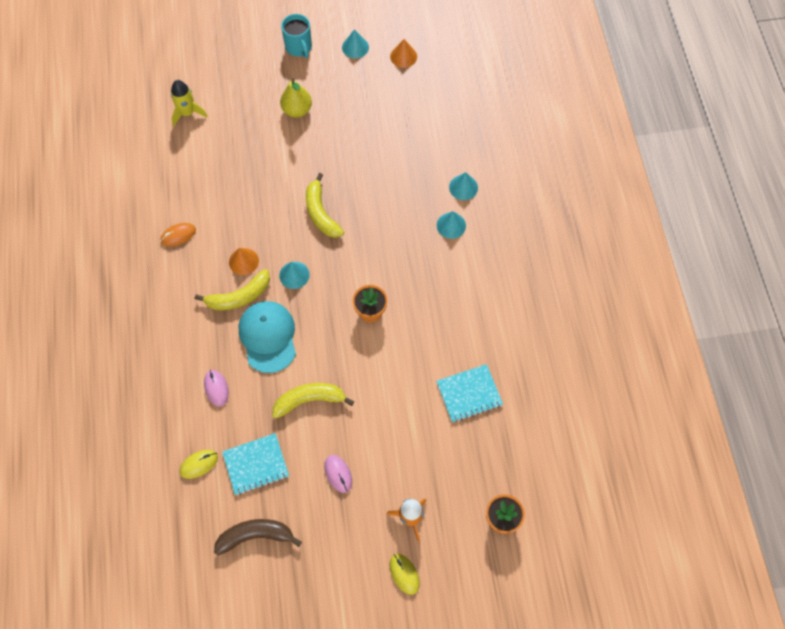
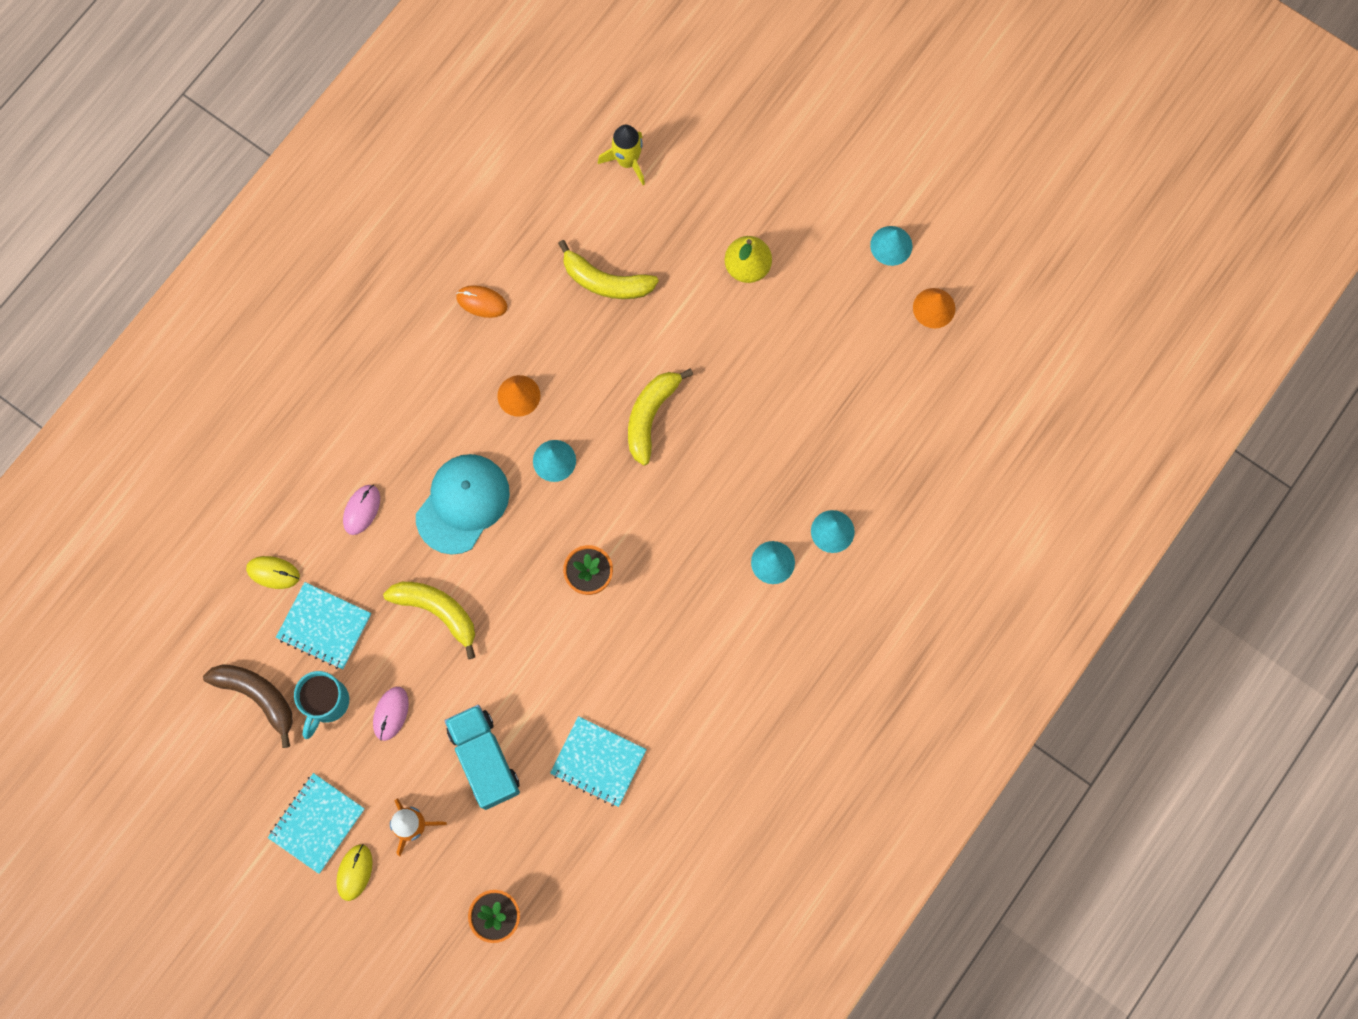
camera: 45 degrees right, 10 degrees up
yellow banana [195,269,270,310] -> yellow banana moved to [558,240,659,299]
turquoise mug [281,14,312,58] -> turquoise mug moved to [294,671,349,739]
none -> turquoise notebook [268,773,365,874]
none -> turquoise truck [445,705,520,810]

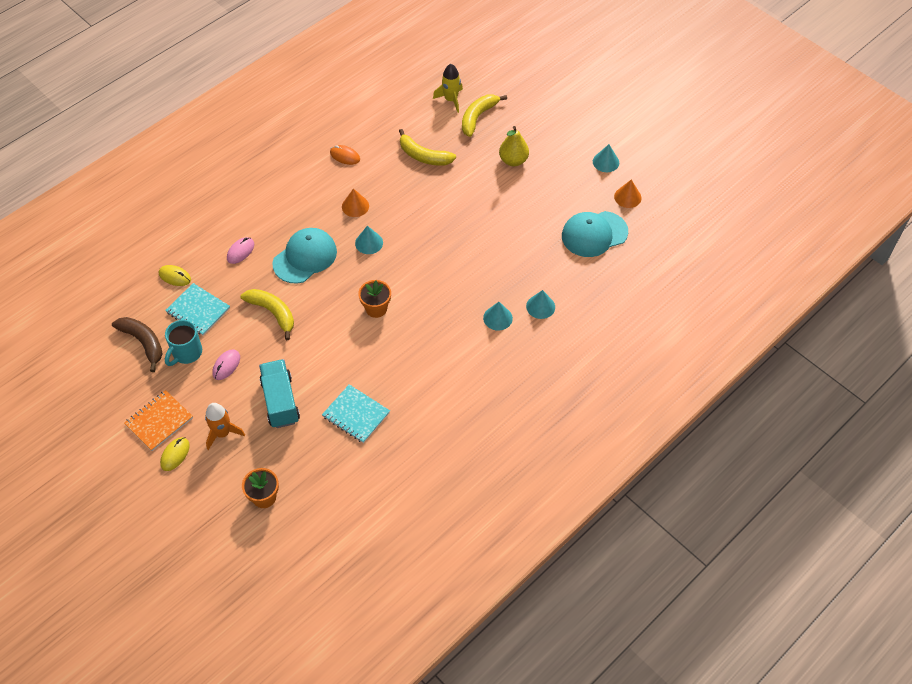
camera: 10 degrees right, 20 degrees down
turquoise notebook [268,773,365,874] -> orange notebook [124,390,193,451]
yellow banana [628,369,693,465] -> yellow banana moved to [462,94,507,137]
none -> turquoise cap [562,211,628,257]

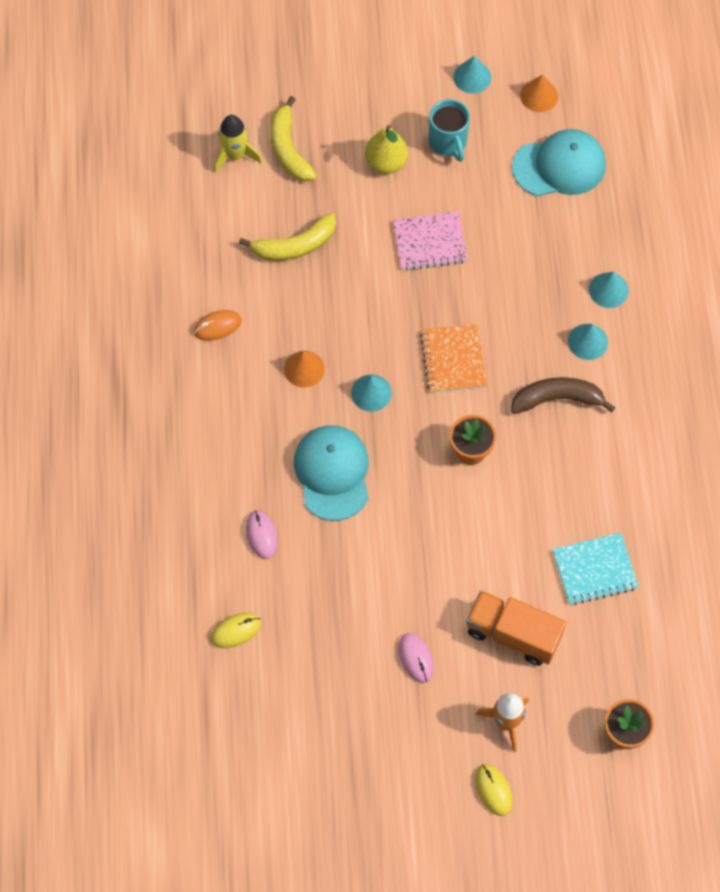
camera: 50 degrees left, 10 degrees up
brown banana [112,317,163,372] -> brown banana moved to [511,377,616,414]
orange notebook [124,390,193,451] -> orange notebook moved to [420,324,487,393]
turquoise notebook [165,283,230,335] -> none
turquoise mug [165,320,202,366] -> turquoise mug moved to [429,99,470,162]
yellow banana [240,289,294,340] -> none
turquoise truck [259,359,300,428] -> orange truck [466,590,566,666]
turquoise cap [562,211,628,257] -> turquoise cap turned 120 degrees counterclockwise [512,129,606,196]
none -> pink notebook [393,211,468,271]

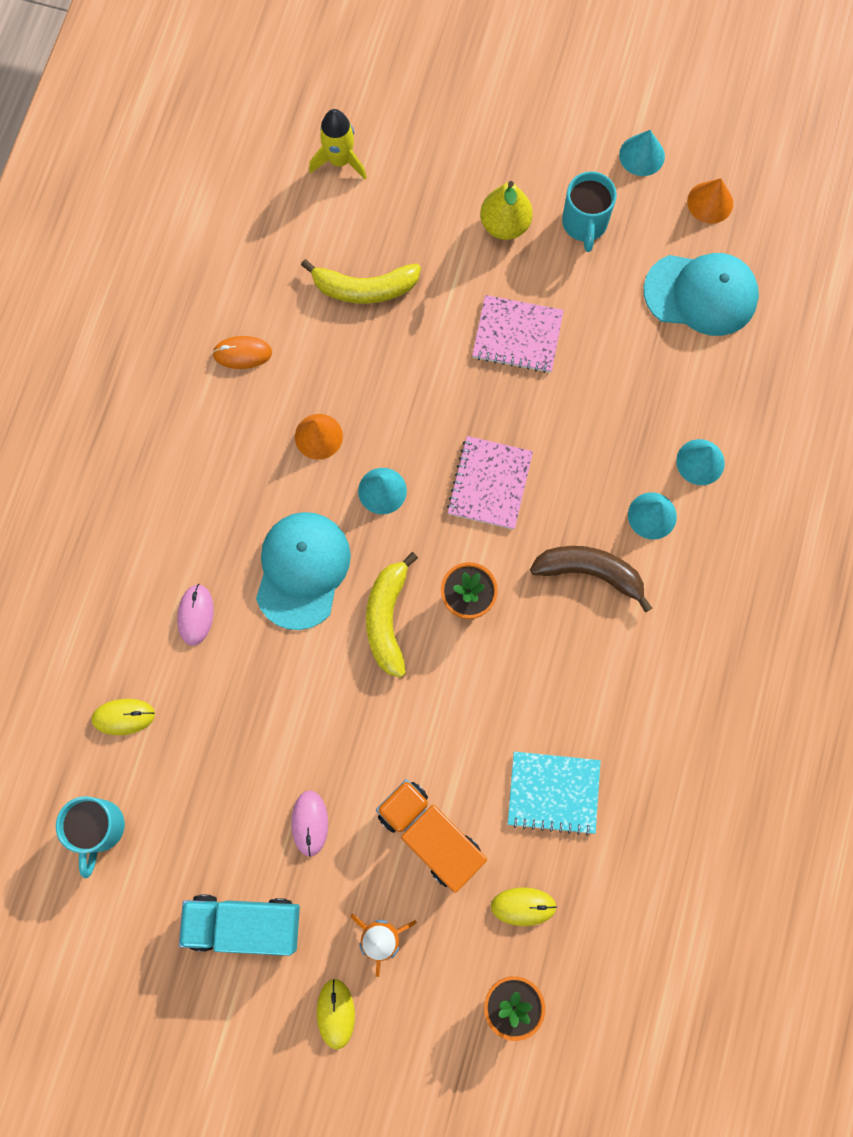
camera: 20 degrees right, 10 degrees up
yellow banana [270,96,317,182] -> yellow banana moved to [366,552,418,678]
orange notebook [420,324,487,393] -> pink notebook [447,436,533,529]
none -> turquoise mug [56,796,125,878]
none -> turquoise truck [179,894,300,956]
none -> yellow mouse [491,887,557,926]

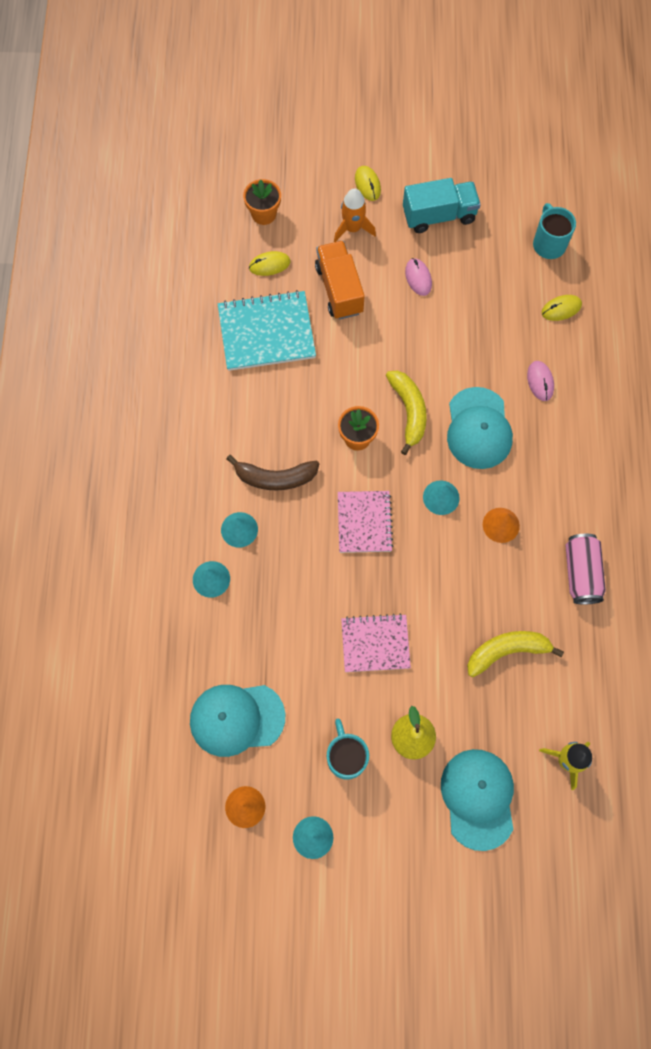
camera: 165 degrees right, 5 degrees down
orange mouse [212,336,272,369] -> pink can [565,534,606,605]
orange truck [376,779,487,893] -> orange truck turned 135 degrees counterclockwise [315,241,365,320]
turquoise notebook [508,751,601,836] -> turquoise notebook [218,290,316,371], size x1.50
none -> turquoise cap [441,749,514,851]

